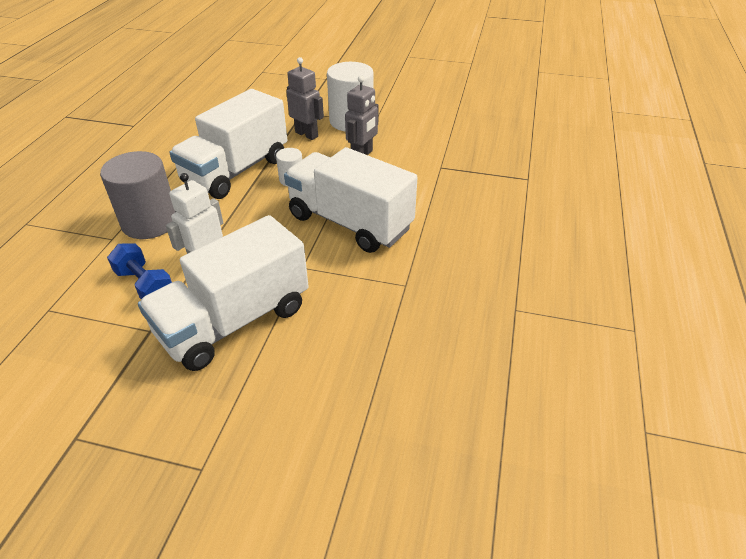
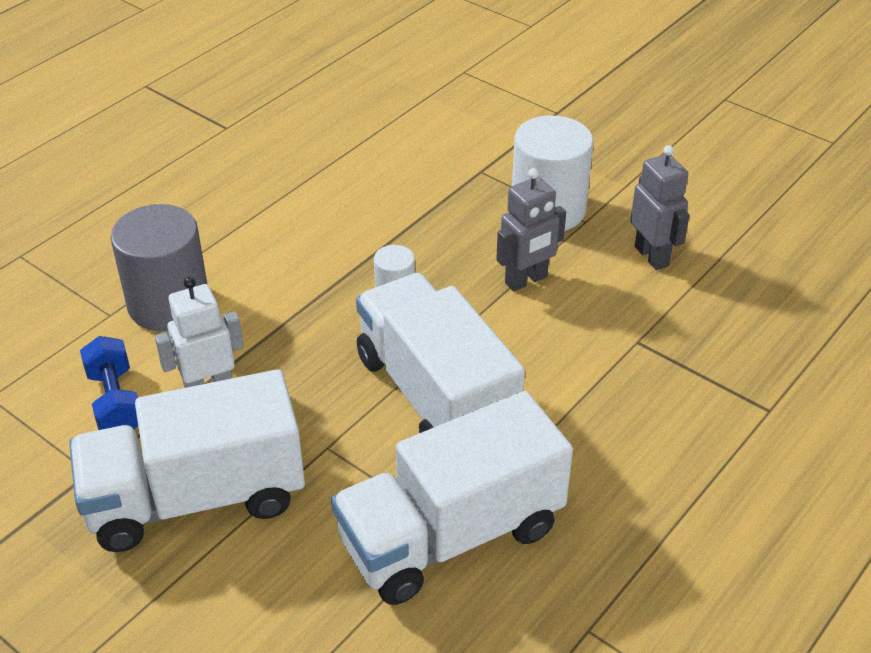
camera: 25 degrees right, 0 degrees up
white truck [169,89,288,199] -> white truck moved to [331,391,573,605]
grey robot [287,57,324,140] -> grey robot moved to [630,145,689,270]

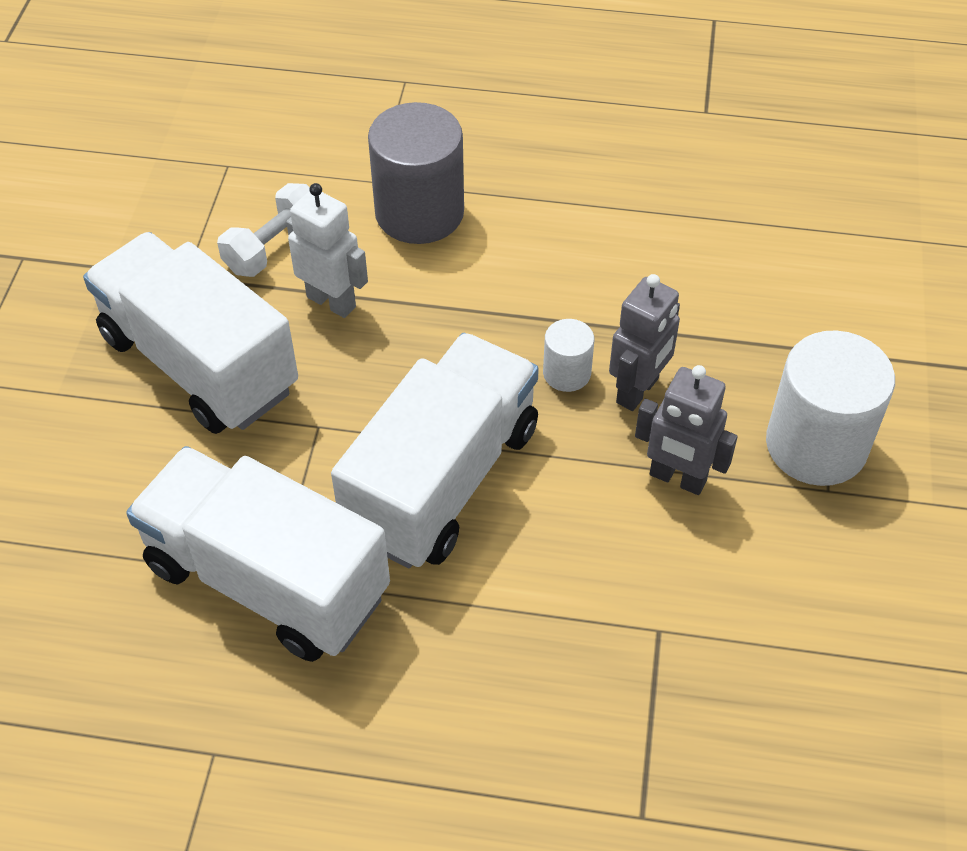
camera: 60 degrees right, 10 degrees up
blue dumbbell [80,336,138,430] -> white dumbbell [217,183,310,277]
grey robot [630,145,689,270] -> grey robot moved to [609,274,680,411]

